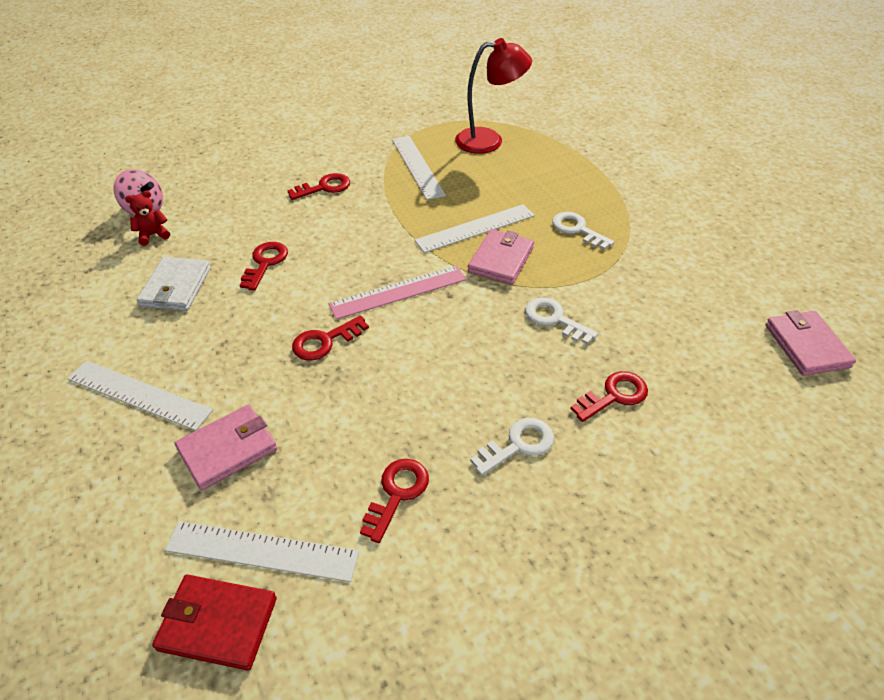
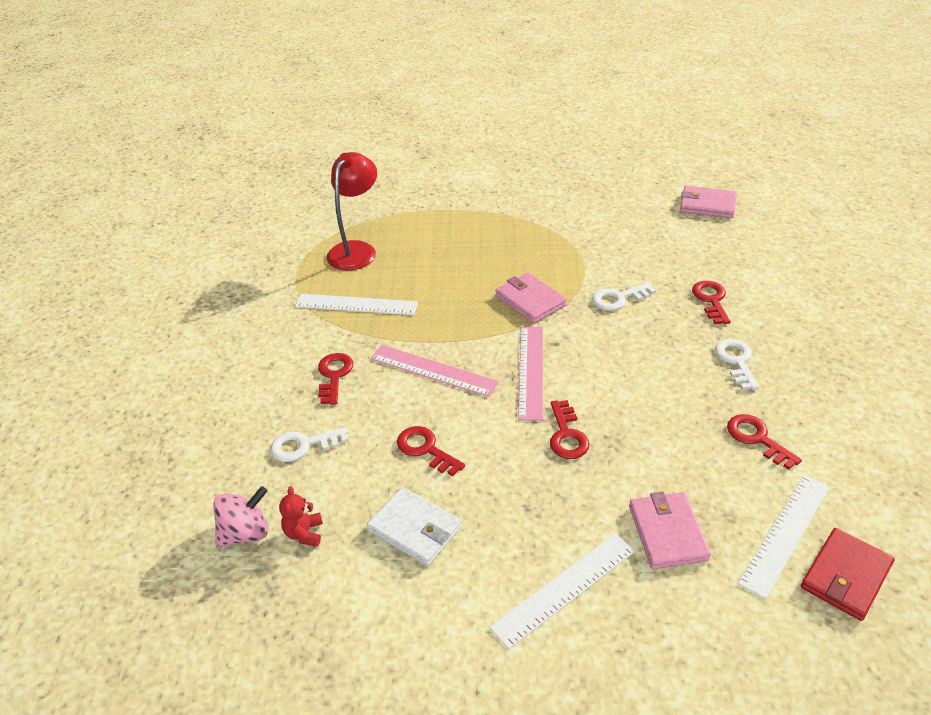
camera: 60 degrees left, 5 degrees down
white ruler [414,204,535,253] -> none
white key [552,212,614,250] -> white key moved to [271,427,349,462]
none -> pink ruler [370,345,499,397]

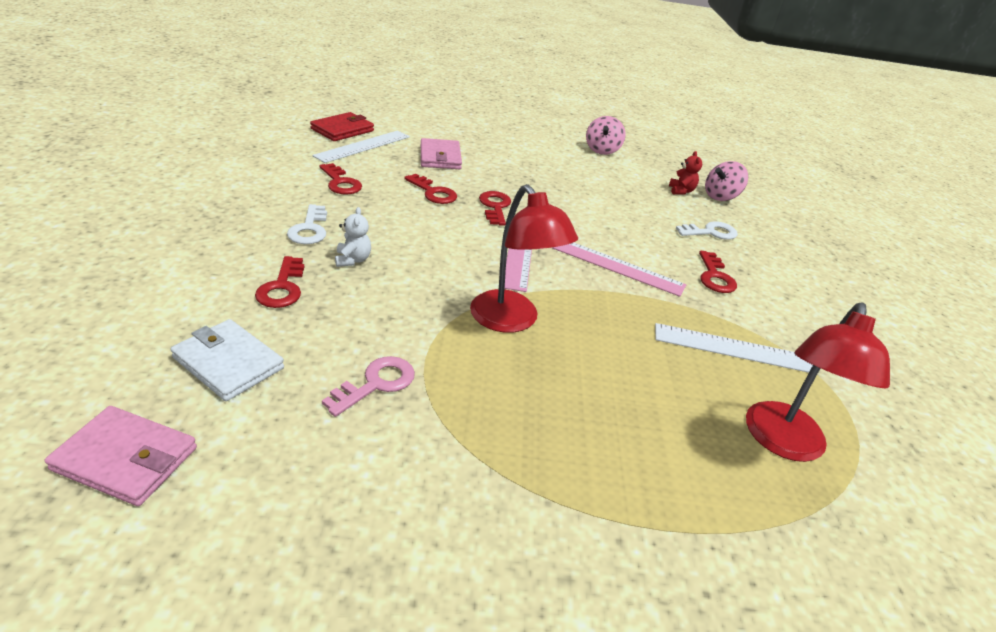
camera: 175 degrees right, 5 degrees down
white wallet [367,487,462,566] -> white wallet moved to [170,319,284,401]
red key [397,426,465,476] -> red key moved to [404,174,457,204]
white ruler [489,533,635,649] -> none
pink wallet [496,272,567,323] -> red lamp [470,184,578,333]
white key [592,282,656,311] -> none
none -> pink key [322,356,415,417]
none -> white teddy bear [335,207,371,267]
none -> pink spinning top [586,116,626,155]

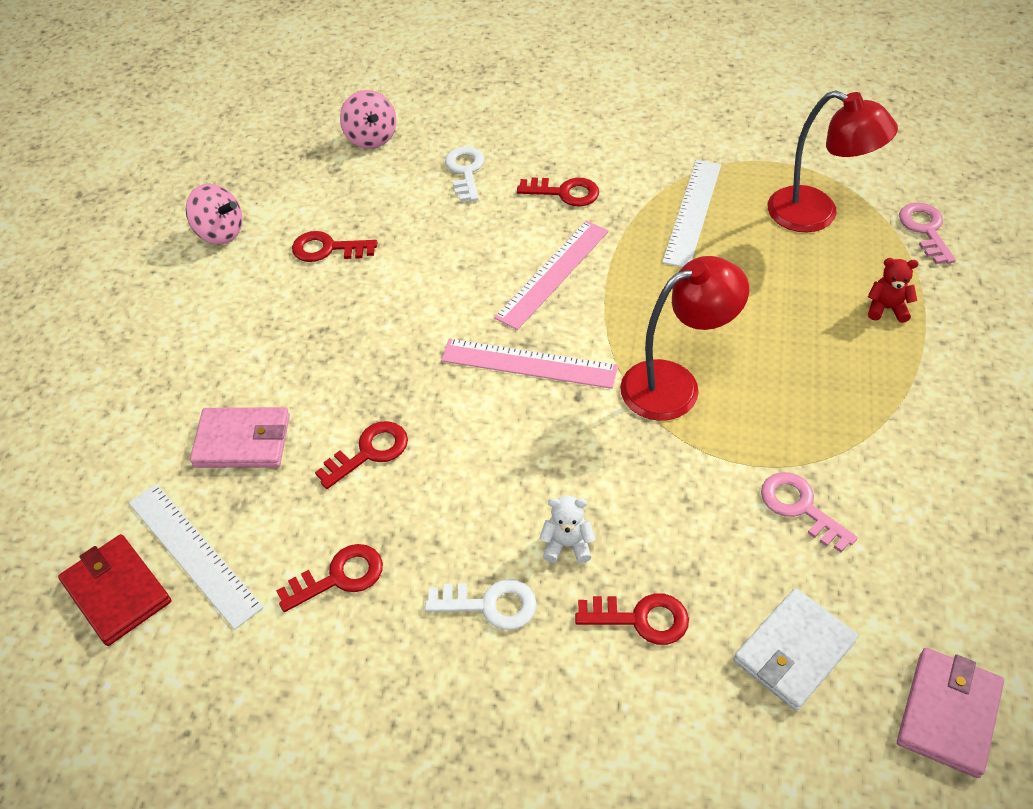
camera: 75 degrees left, 15 degrees up
red key [479,191,511,226] -> red key moved to [292,231,377,262]
red teddy bear [669,151,702,195] -> red teddy bear moved to [868,258,918,323]
none -> pink key [899,203,956,264]

